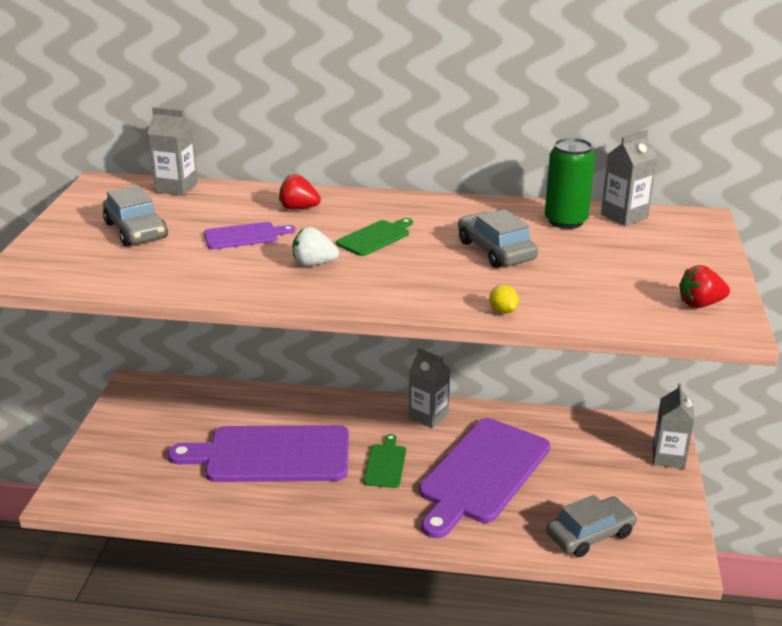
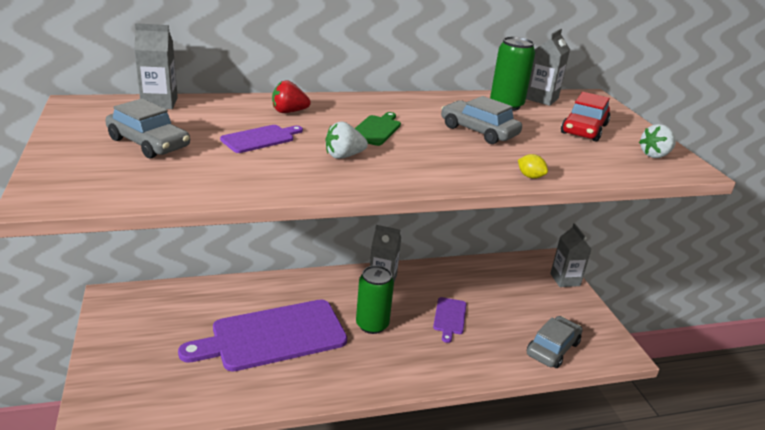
camera: 25 degrees left, 0 degrees up
green cutting board [363,434,406,488] -> green can [356,265,394,334]
purple cutting board [419,418,550,538] -> purple cutting board [433,297,466,343], size x0.44
red strawberry [679,265,730,308] -> white strawberry [639,124,676,158]
none -> red car [561,92,611,142]

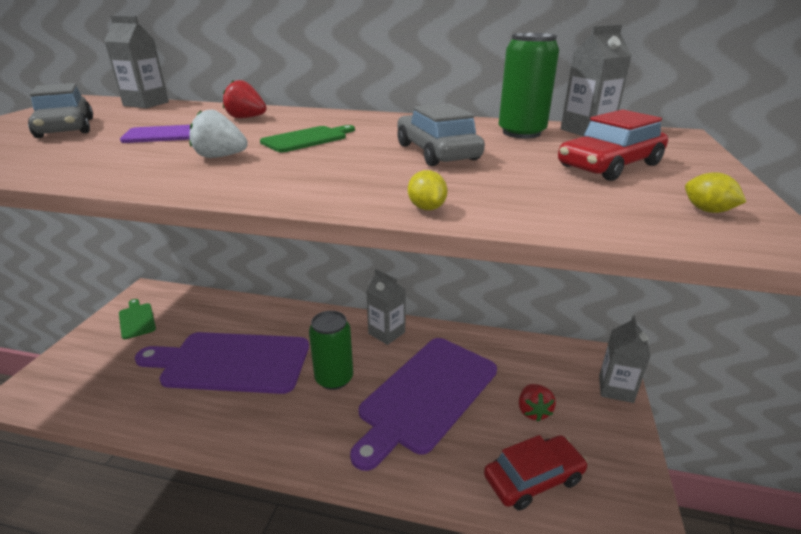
camera: 30 degrees right, 0 degrees up
purple cutting board [433,297,466,343] -> purple cutting board [350,338,497,471], size x2.27
grey car [527,316,583,368] -> red car [484,435,588,510]
white strawberry [639,124,676,158] -> yellow lemon [685,172,746,213]
none -> green cutting board [119,299,156,339]
none -> red strawberry [519,384,556,422]

